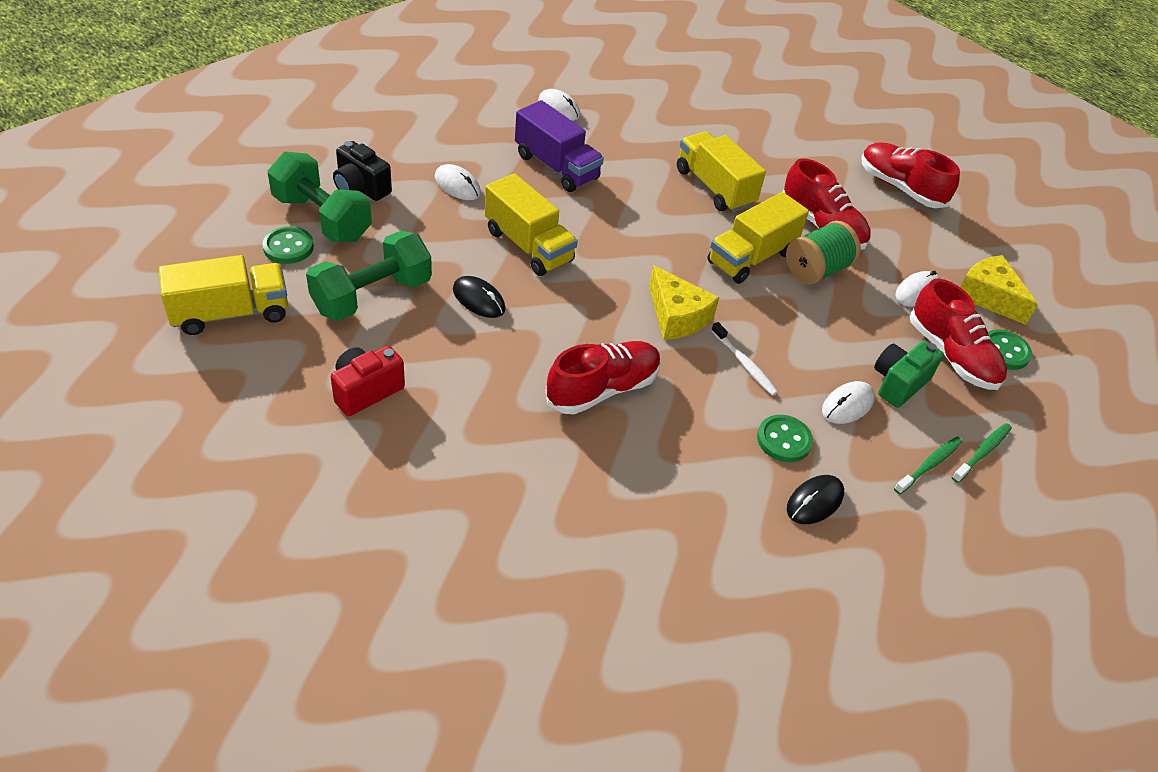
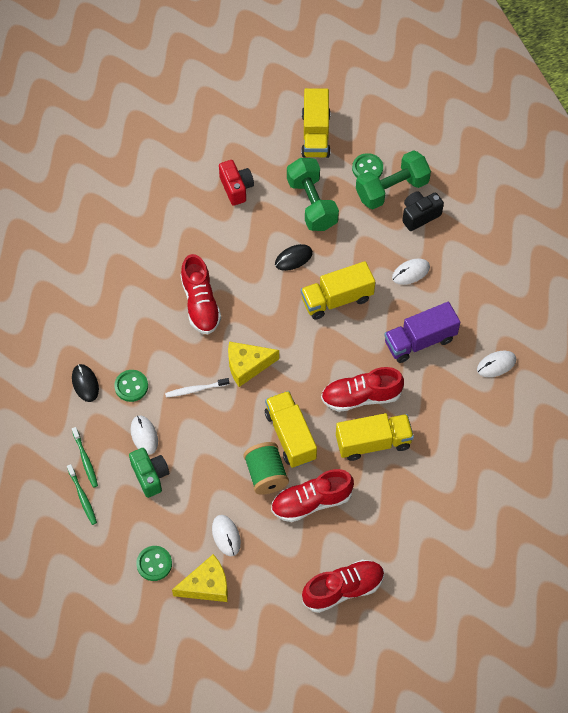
camera: 115 degrees right, 15 degrees up
red shoe [910,279,1007,390] -> red shoe moved to [321,367,404,412]

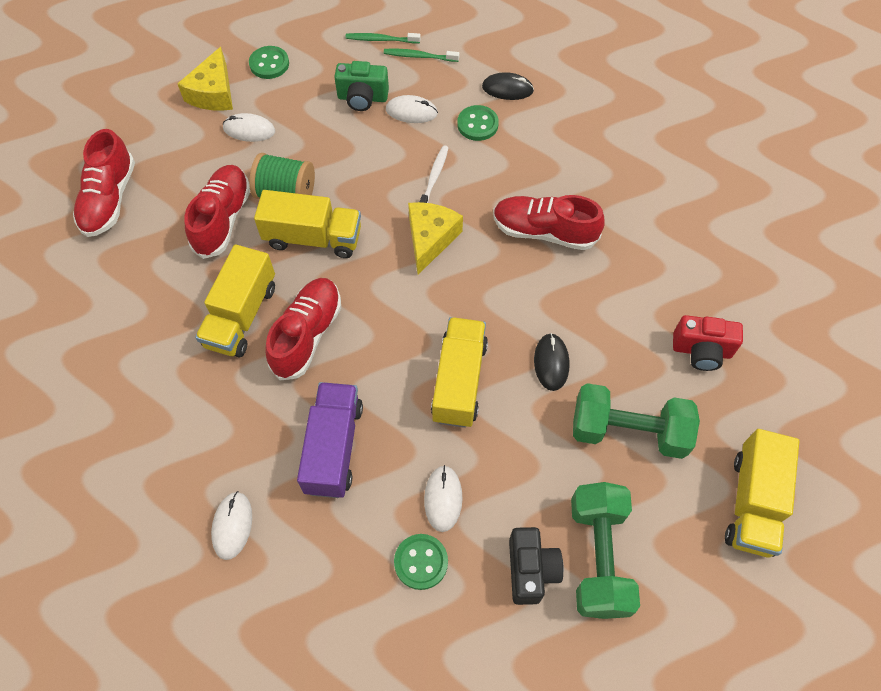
camera: 120 degrees right, 0 degrees up
yellow truck [301,88,331,158] -> yellow truck turned 105 degrees counterclockwise [725,429,799,557]
green button [352,153,383,178] -> green button moved to [394,534,448,590]

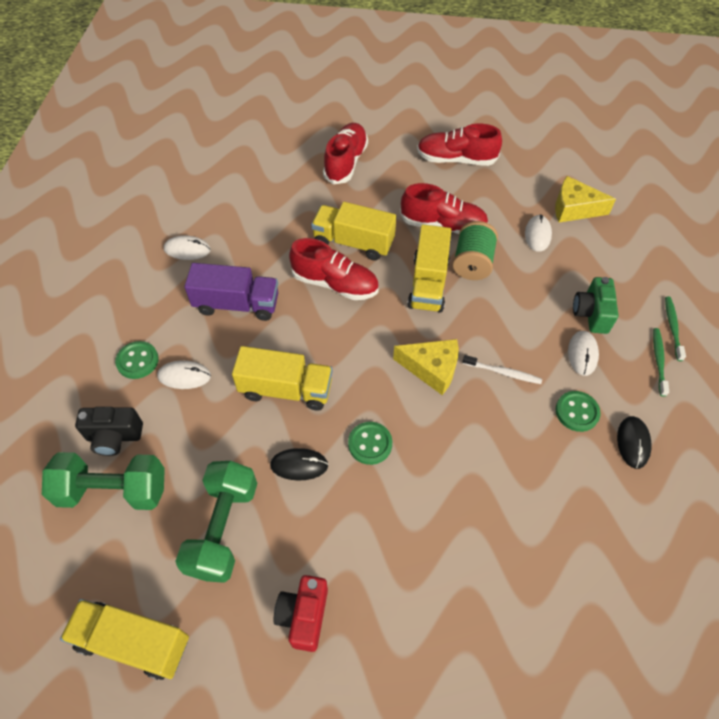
camera: 90 degrees right, 5 degrees down
green button [249,46,289,79] -> green button moved to [348,422,392,465]
red shoe [493,195,605,250] -> red shoe moved to [323,123,368,184]

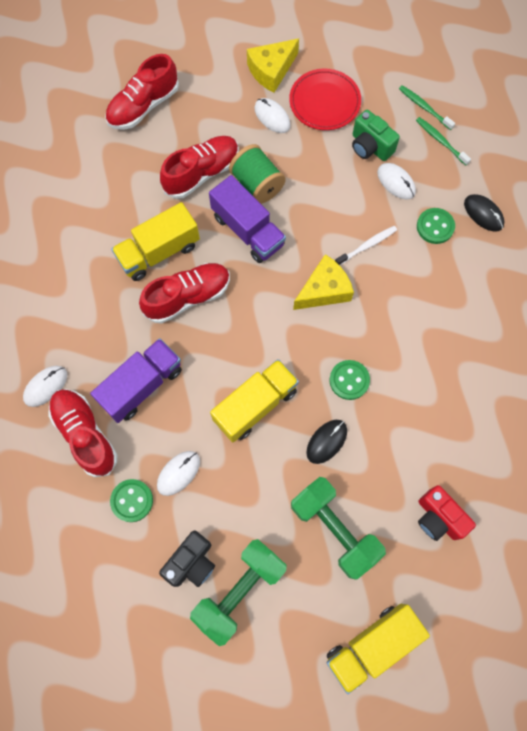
camera: 50 degrees left, 15 degrees up
red shoe [323,123,368,184] -> red shoe moved to [48,389,117,477]
yellow truck [407,225,451,313] -> purple truck [209,175,286,263]
none -> red plate [289,69,361,130]

